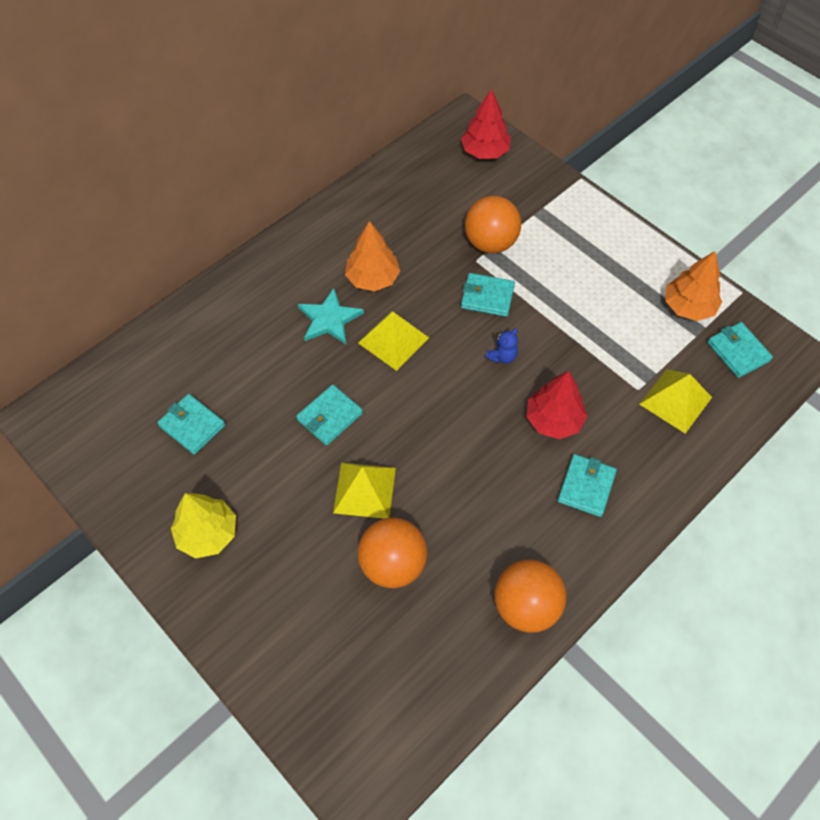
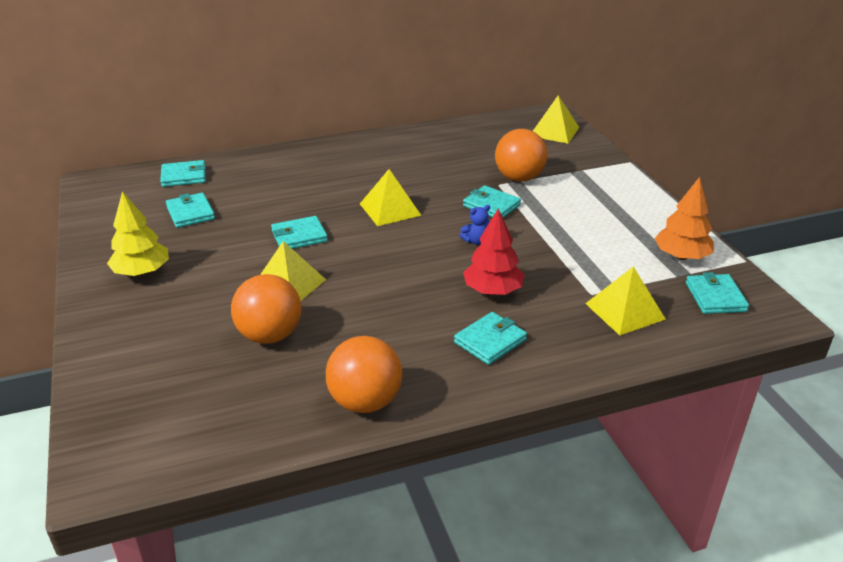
camera: 25 degrees right, 25 degrees down
turquoise star [298,288,364,344] -> none
orange tree [345,221,400,291] -> none
red tree [461,89,511,159] -> yellow pyramid [533,95,579,144]
none -> turquoise wallet [160,160,206,187]

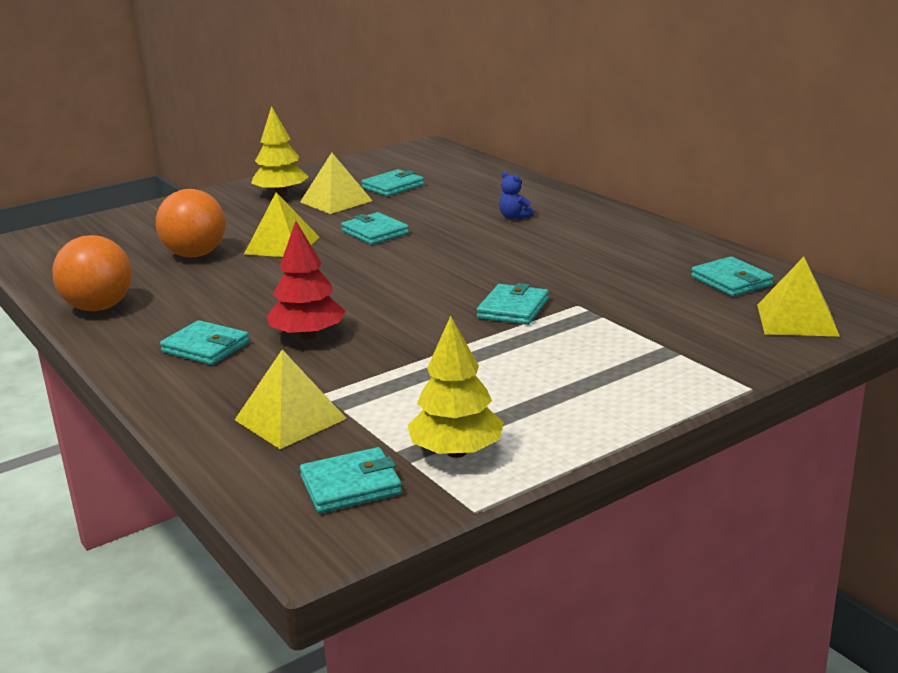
camera: 75 degrees right, 10 degrees down
turquoise wallet [160,160,206,187] -> turquoise wallet moved to [691,256,774,297]
yellow pyramid [360,169,422,226] -> yellow pyramid moved to [300,153,373,214]
blue teddy bear [460,205,490,245] -> blue teddy bear moved to [499,171,534,219]
orange ball [495,129,548,182] -> none
orange tree [654,177,714,260] -> yellow tree [408,316,504,458]

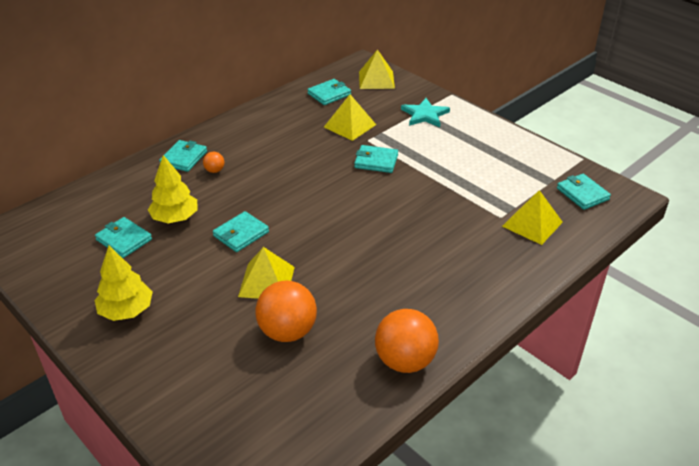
camera: 100 degrees left, 15 degrees up
turquoise wallet [160,320,249,365] -> turquoise wallet moved to [159,140,207,172]
red tree [267,221,345,340] -> none
yellow pyramid [300,153,373,214] -> yellow pyramid moved to [324,94,376,141]
yellow tree [408,316,504,458] -> yellow tree moved to [148,155,197,223]
blue teddy bear [499,171,534,219] -> orange ball [203,152,224,173]
none -> turquoise star [401,98,450,127]

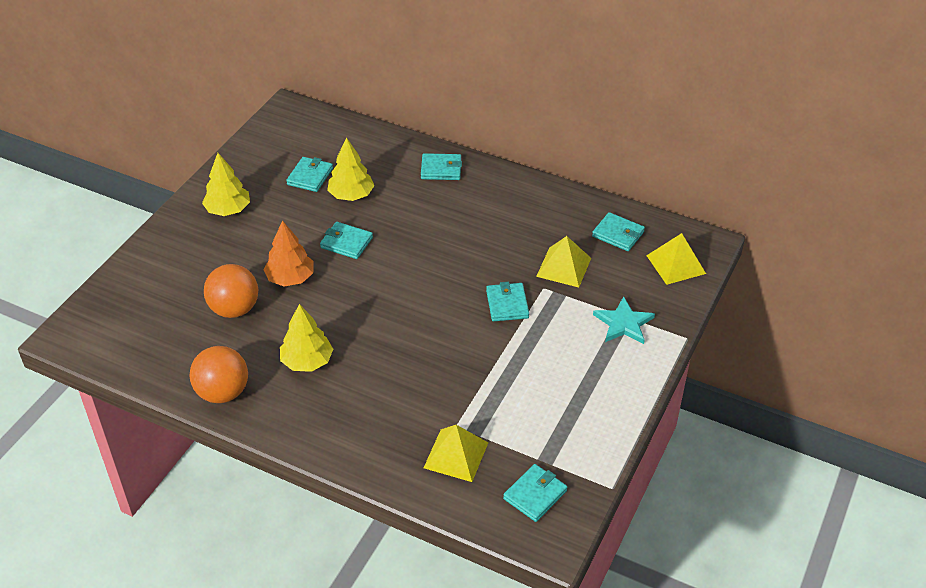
camera: 70 degrees right, 5 degrees up
orange ball [203,152,224,173] -> none
yellow pyramid [238,247,295,299] -> orange tree [263,220,313,286]
none -> yellow tree [280,304,333,372]

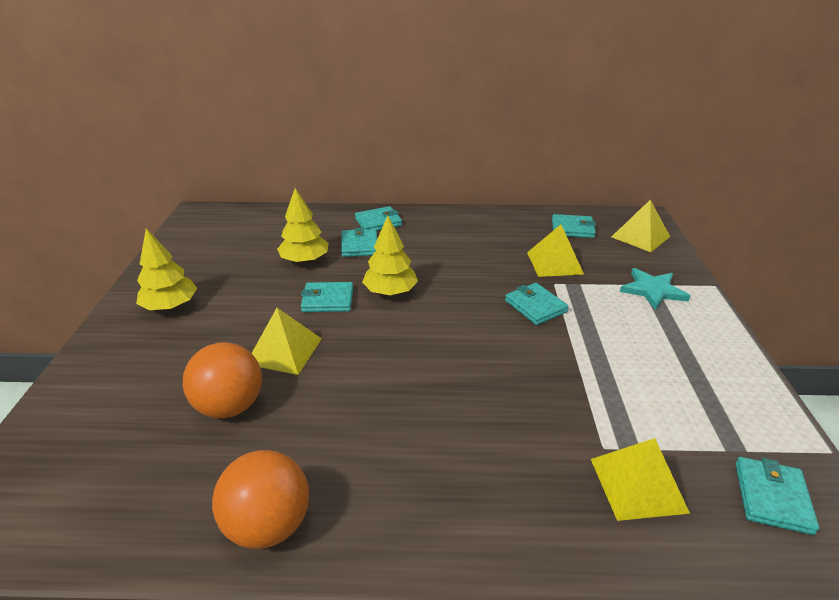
camera: 25 degrees left, 10 degrees down
orange tree [263,220,313,286] -> yellow pyramid [251,308,322,375]
yellow tree [280,304,333,372] -> yellow tree moved to [362,216,418,295]
turquoise wallet [286,157,333,192] -> turquoise wallet moved to [341,227,377,257]

